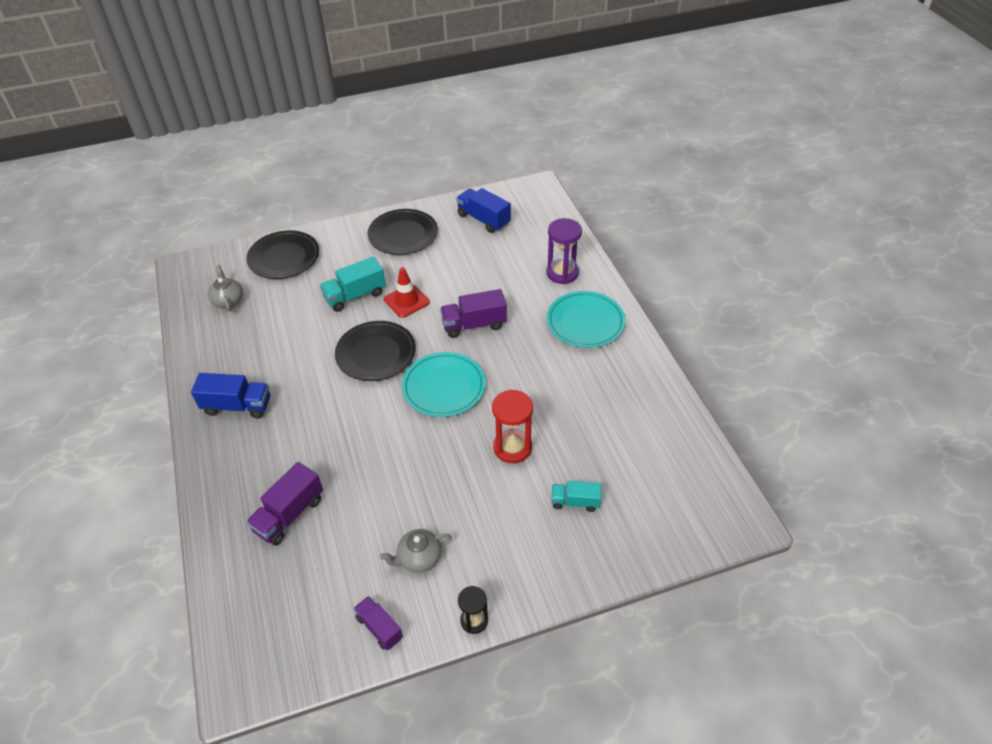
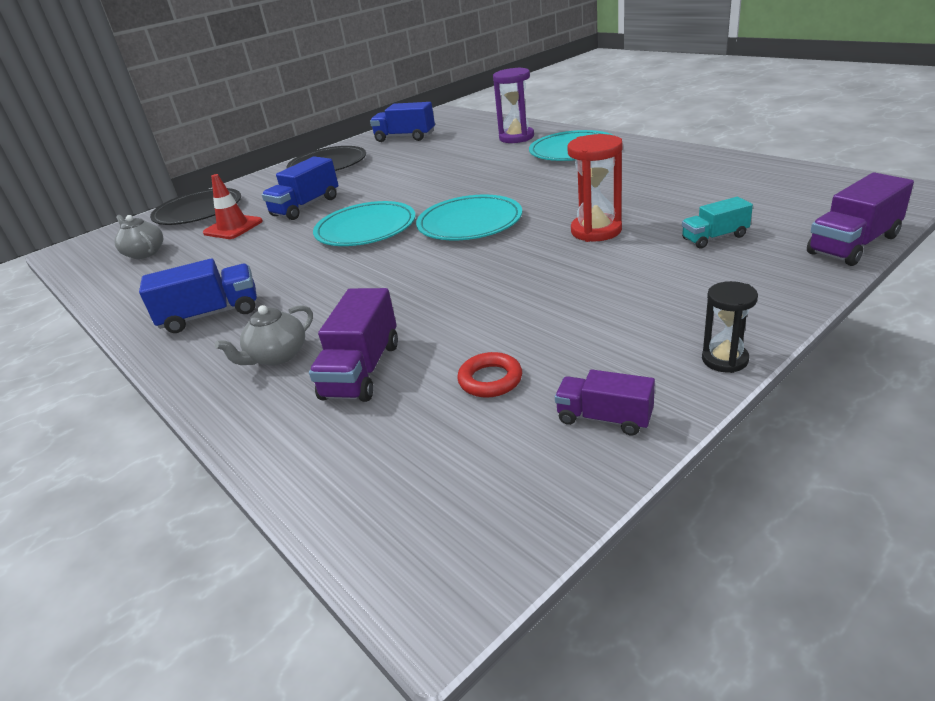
camera: 20 degrees left, 15 degrees down
turquoise truck [320,257,386,312] -> blue truck [262,156,339,220]
black plate [335,321,416,381] -> turquoise plate [313,201,416,246]
grey teapot [380,529,452,573] -> grey teapot moved to [215,305,313,366]
red traffic cone [384,267,430,318] -> red traffic cone moved to [203,174,263,239]
purple truck [440,289,507,338] -> purple truck moved to [807,173,914,266]
none -> red ring [457,352,522,398]

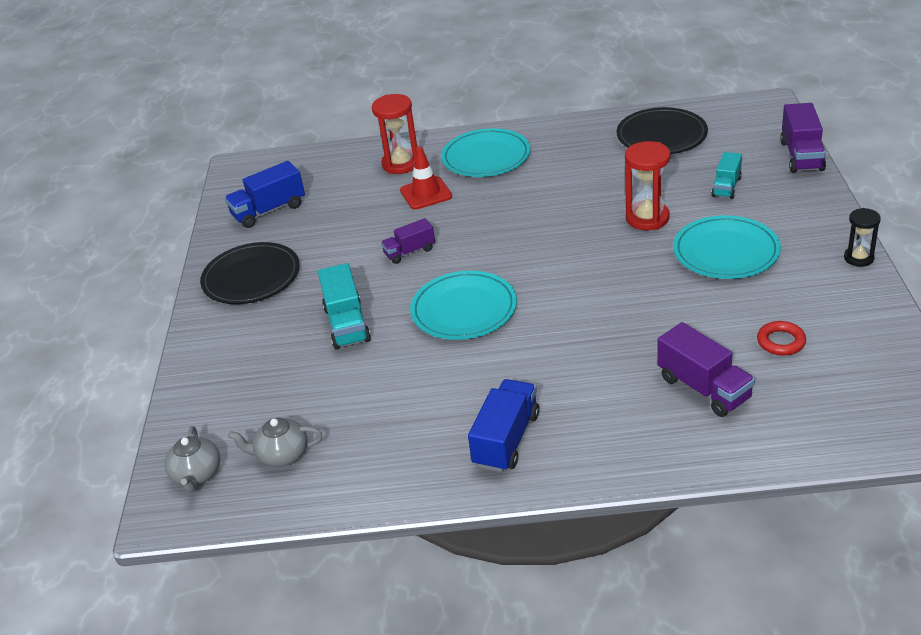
camera: 50 degrees left, 5 degrees up
black plate [150,188,241,225] -> black plate moved to [616,107,708,154]
red traffic cone [203,174,263,239] -> red traffic cone moved to [400,147,452,210]
grey teapot [215,305,313,366] -> grey teapot moved to [164,426,220,493]
blue truck [262,156,339,220] -> turquoise truck [318,263,371,350]
turquoise plate [416,195,522,240] -> turquoise plate moved to [673,215,781,279]
purple hourglass [493,67,534,143] -> red hourglass [372,94,417,174]
purple truck [555,369,655,436] -> purple truck moved to [381,218,435,264]

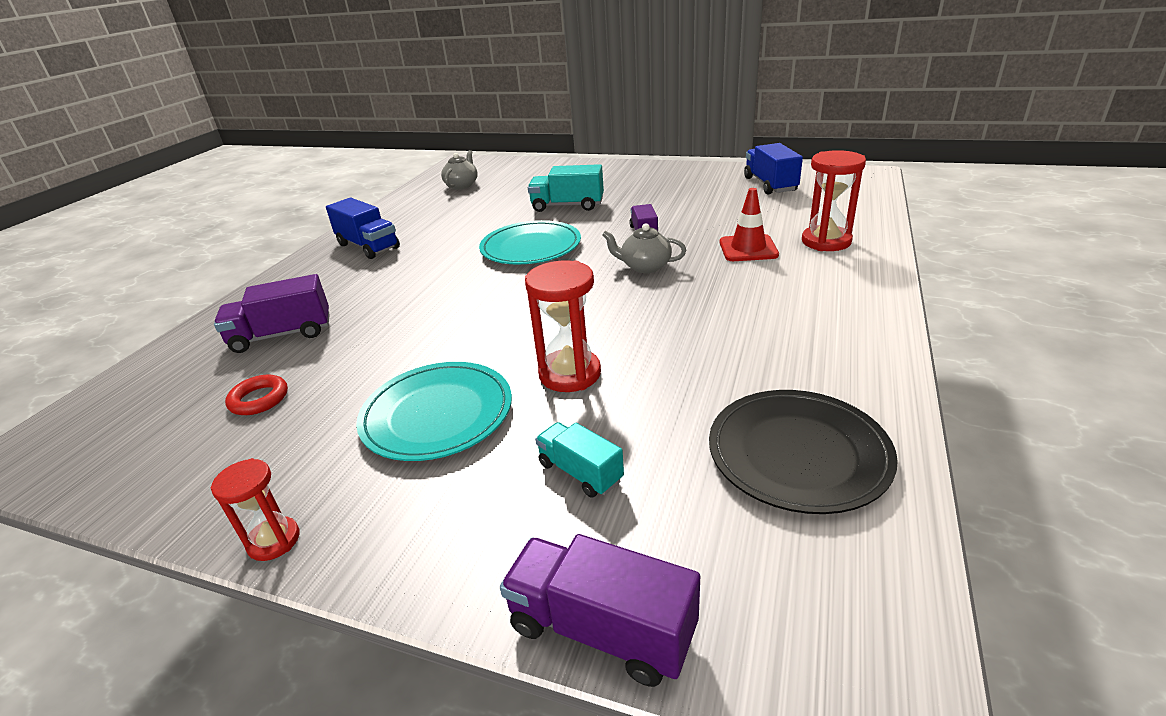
camera: 110 degrees right, 5 degrees down
grey teapot [164,426,220,493] -> grey teapot moved to [602,223,686,273]
black plate [200,242,300,304] -> none
turquoise plate [441,128,531,177] -> none
black hourglass [844,208,881,267] -> red hourglass [211,458,299,561]

